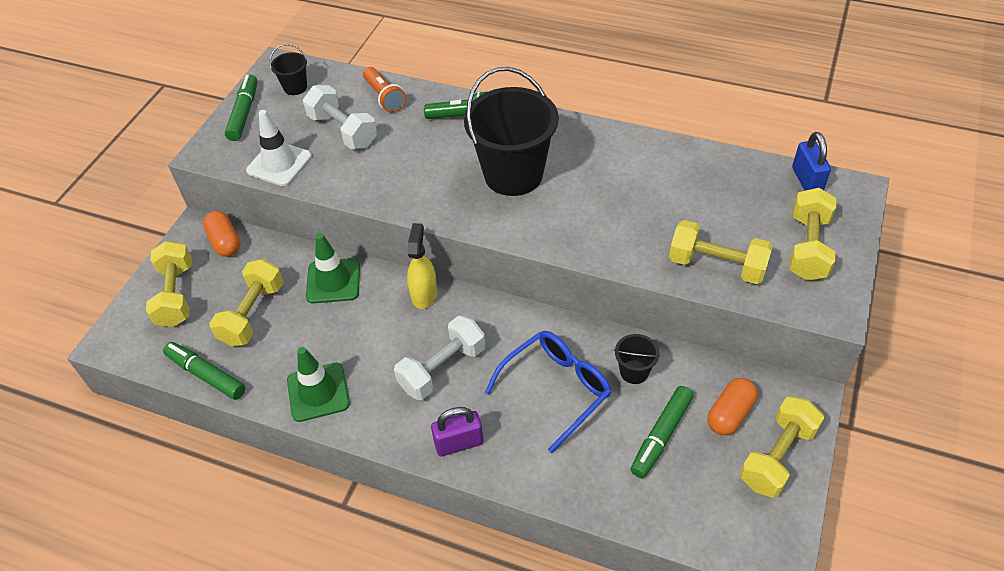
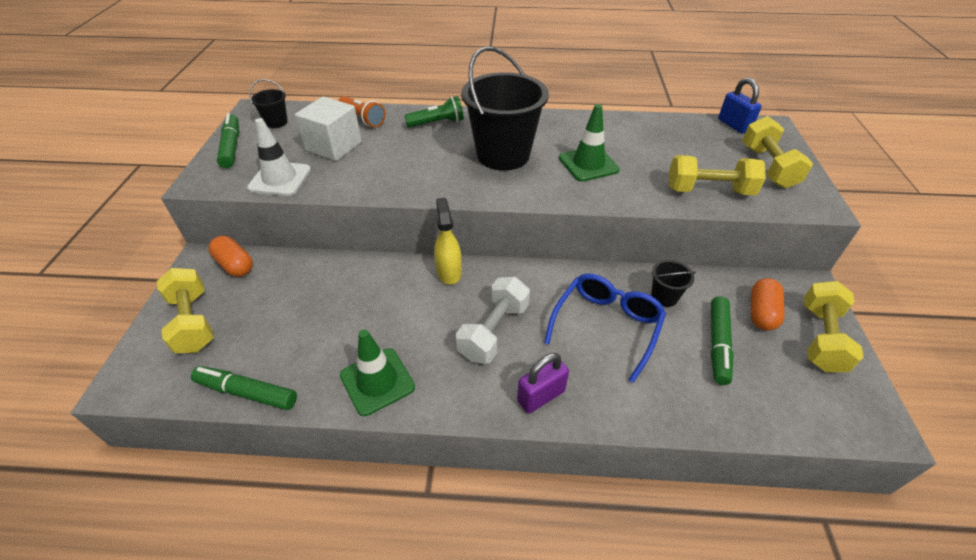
camera: 20 degrees left, 5 degrees down
yellow dumbbell [209,259,284,347] -> none
white dumbbell [303,85,377,149] -> white cube [295,96,362,161]
green traffic cone [306,233,360,303] -> green traffic cone moved to [559,104,620,182]

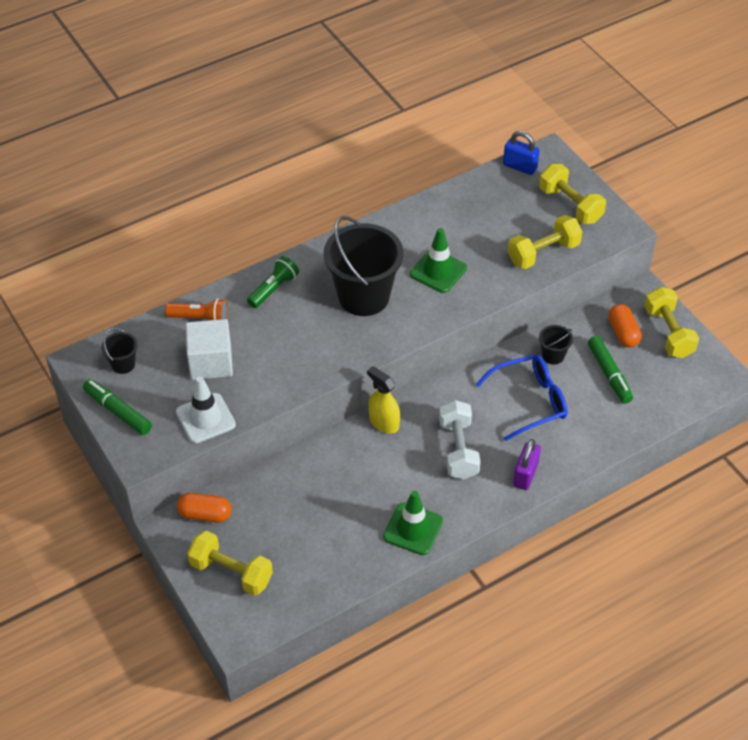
camera: 35 degrees left, 5 degrees up
green marker [191,366,297,410] -> none
blue glasses [544,274,666,383] -> blue glasses turned 75 degrees clockwise [476,354,567,441]

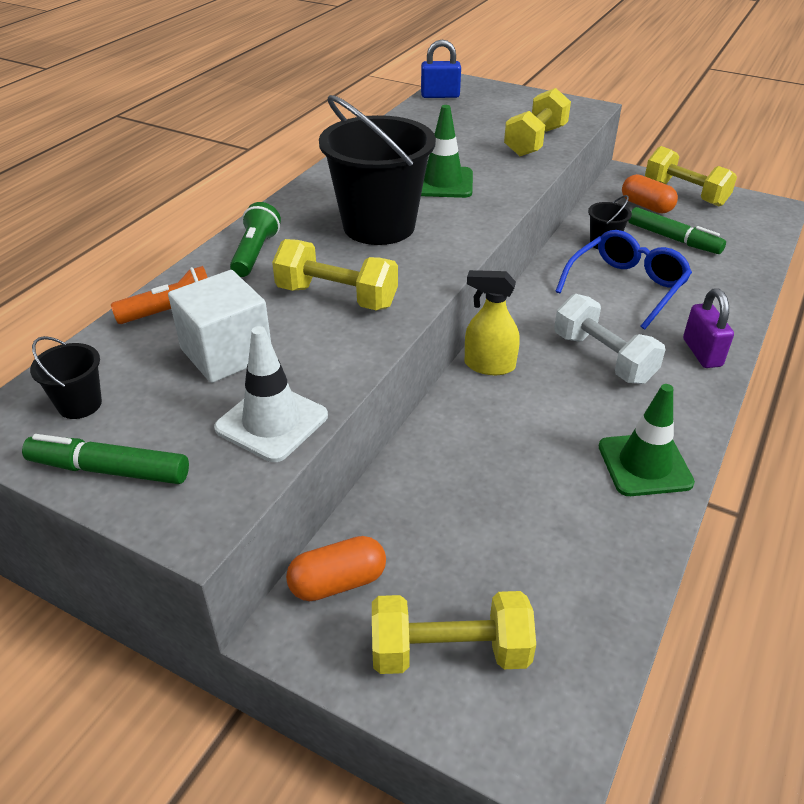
camera: 30 degrees left, 10 degrees down
yellow dumbbell [539,164,606,224] -> yellow dumbbell moved to [272,239,398,310]

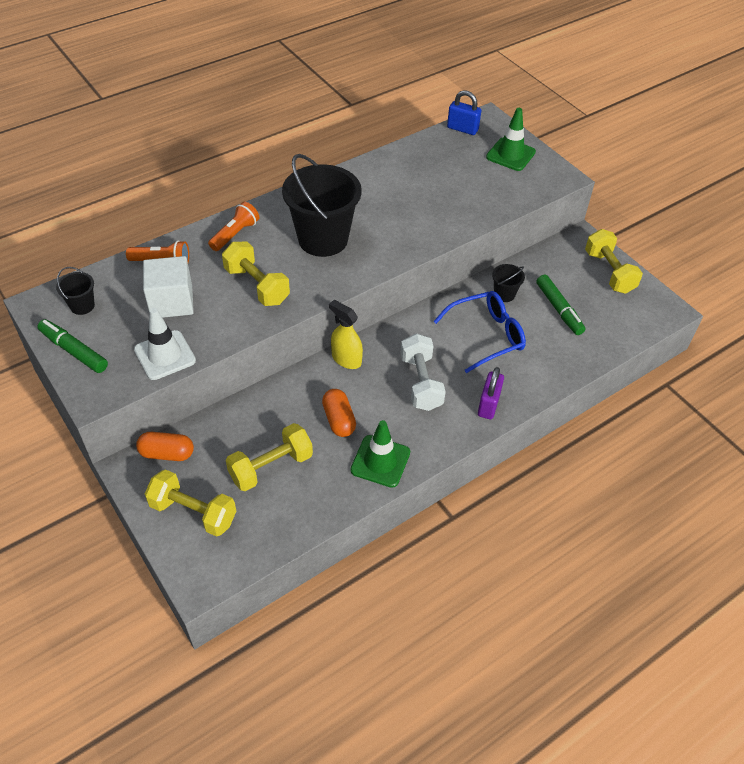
camera: 25 degrees right, 10 degrees up
green flashlight [230,202,281,277] -> orange flashlight [208,202,259,251]
green traffic cone [421,105,473,198] -> green traffic cone moved to [486,108,536,171]
yellow dumbbell [504,88,571,156] -> yellow dumbbell moved to [226,423,313,491]
orange capsule [622,174,678,214] -> orange capsule moved to [322,389,356,437]

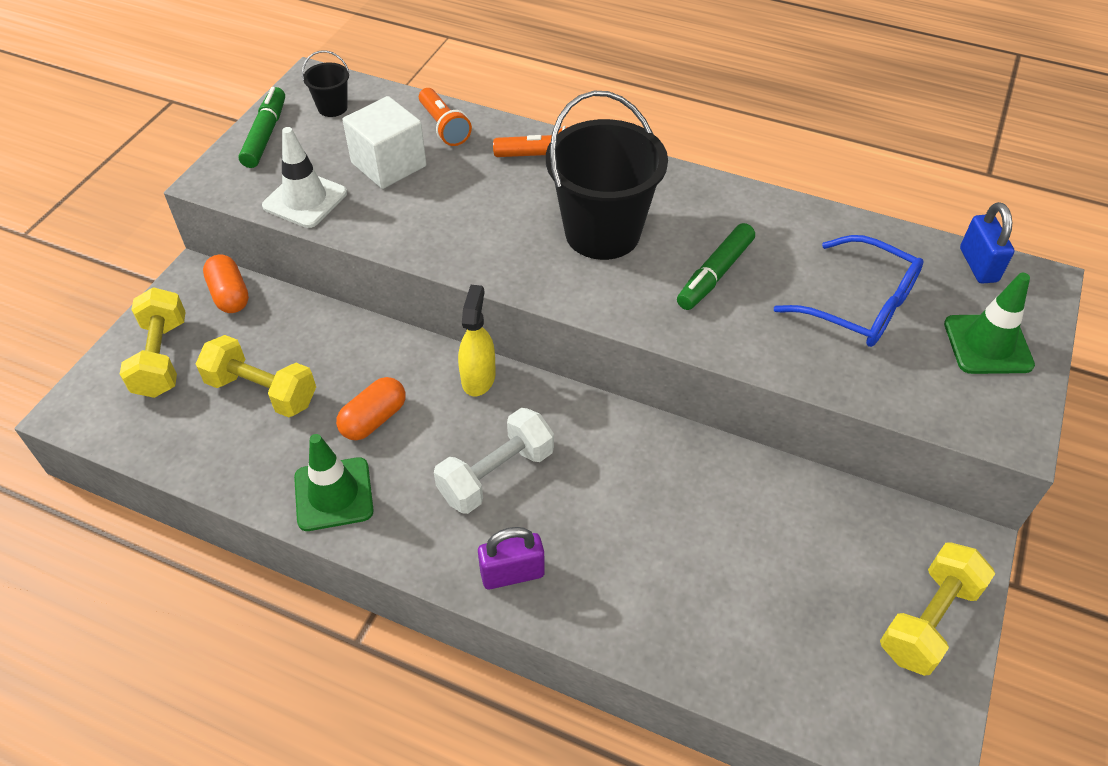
camera: 60 degrees right, 0 degrees up
yellow dumbbell [222,242,290,306] -> none
blue glasses [433,291,526,373] -> blue glasses moved to [774,235,924,347]
black bucket [492,264,525,302] -> none
green marker [536,275,586,335] -> green marker moved to [677,223,755,310]

